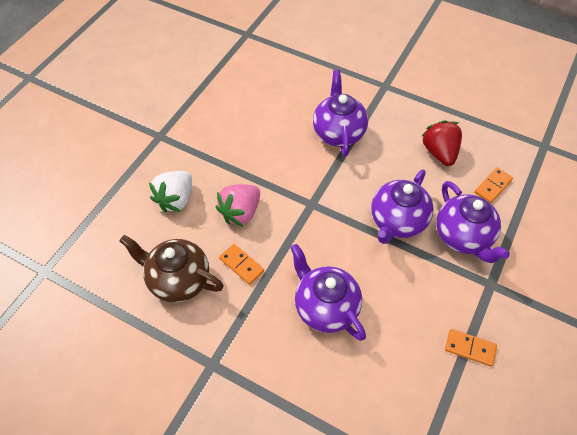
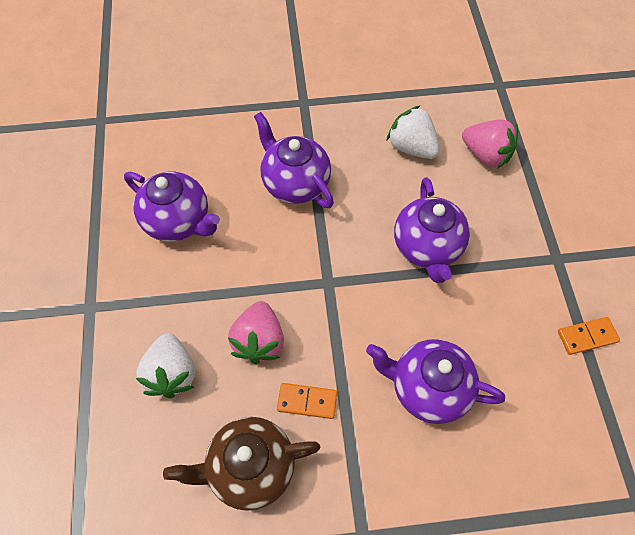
camera: 35 degrees left, 5 degrees up
red strawberry [421,120,462,166] -> white strawberry [386,105,440,159]
purple teapot [436,181,510,263] -> purple teapot moved to [124,172,220,242]
orange domino [474,167,513,203] -> pink strawberry [462,120,518,169]

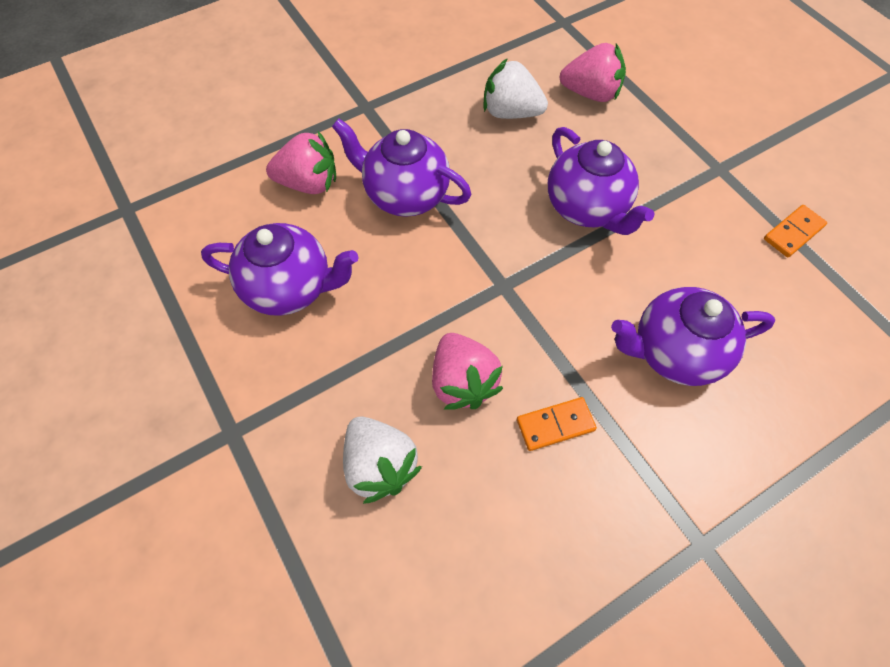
camera: 25 degrees left, 0 degrees up
brown teapot [163,417,320,511] -> none
none -> pink strawberry [266,131,336,194]

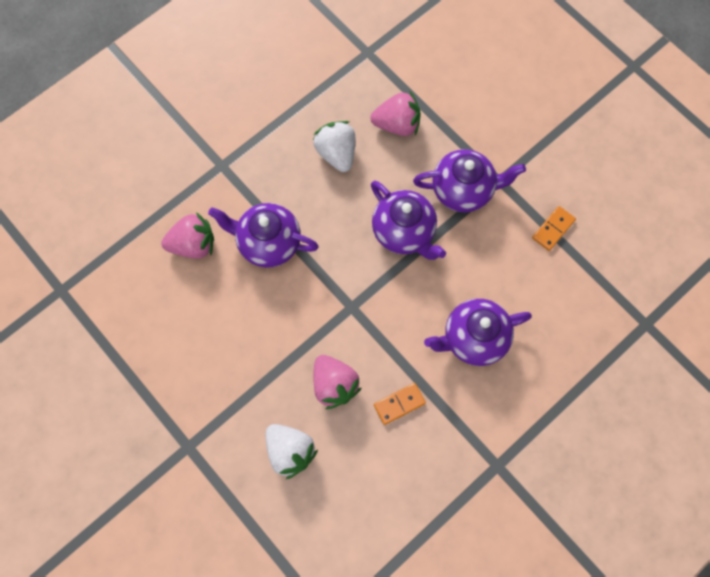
camera: 10 degrees left, 10 degrees up
purple teapot [201,223,359,316] -> purple teapot moved to [413,149,526,212]
white strawberry [483,58,548,119] -> white strawberry turned 60 degrees clockwise [313,121,355,172]

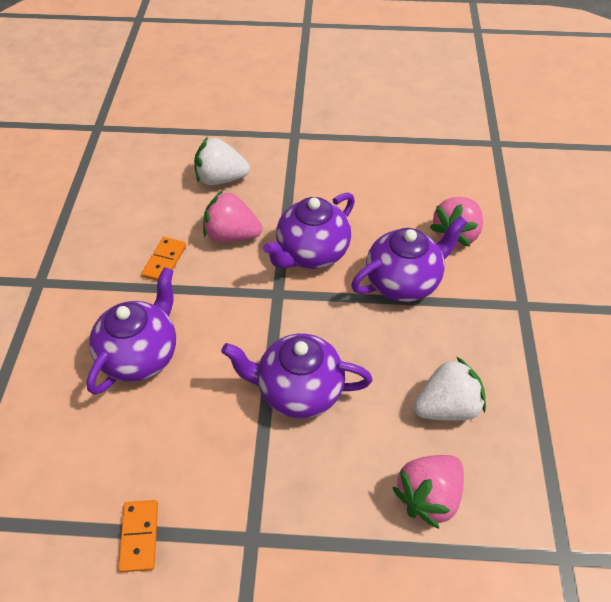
camera: 135 degrees right, 20 degrees down
white strawberry [313,121,355,172] -> white strawberry turned 45 degrees counterclockwise [414,356,486,421]
purple teapot [413,149,526,212] -> purple teapot moved to [263,192,355,269]

